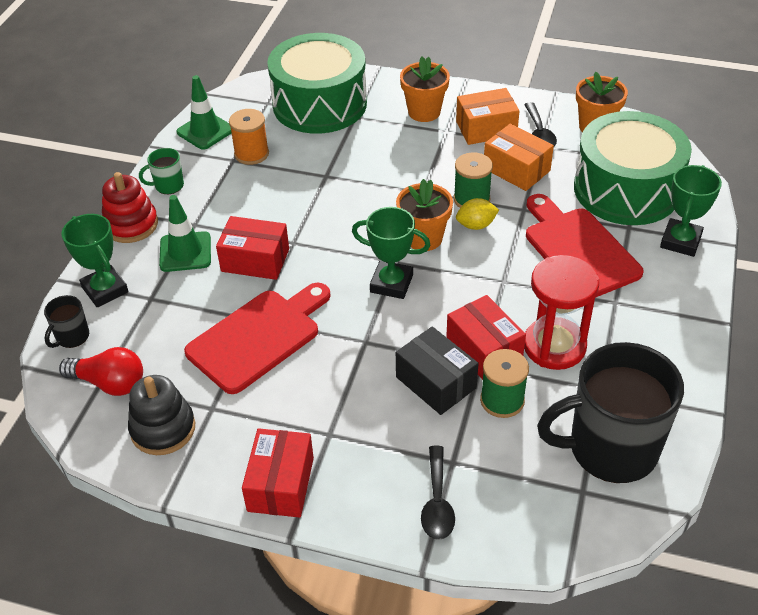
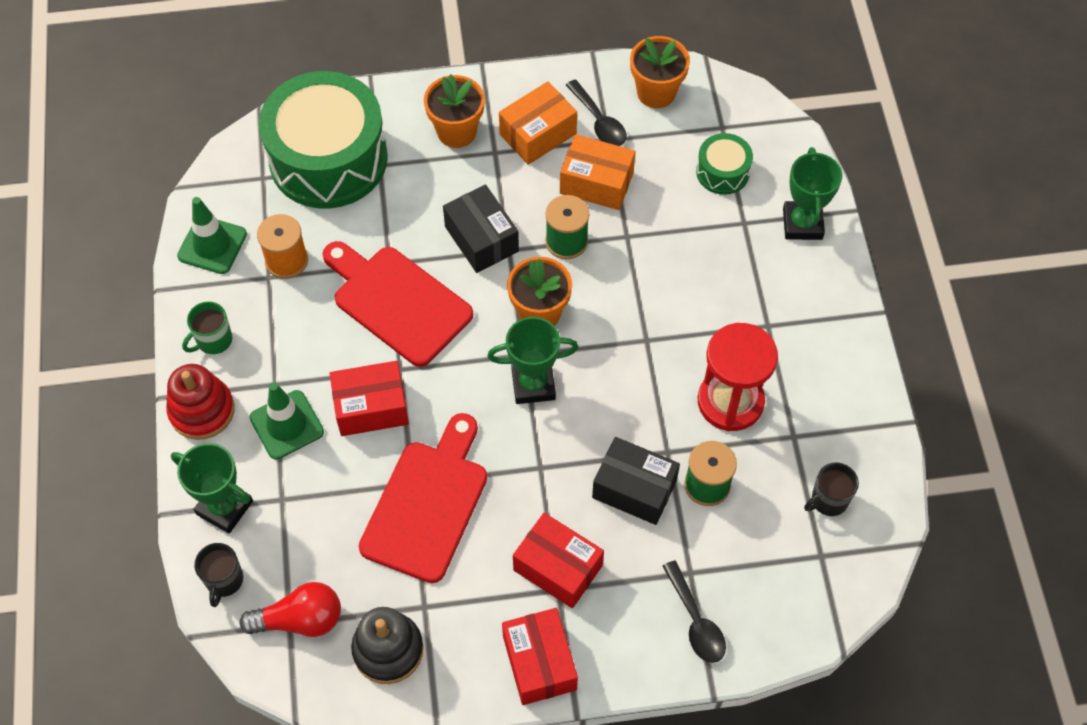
camera: 25 degrees left, 15 degrees up
red box [446,295,526,380] -> red box moved to [513,513,604,608]
yellow lemon [456,198,499,230] -> none
red cutting board [526,194,643,298] -> red cutting board moved to [322,241,473,367]
black mug [537,342,684,483] -> black mug [804,463,859,516], size x0.42
green drum [574,111,692,225] -> green drum [696,133,753,195], size x0.45
none -> black box [443,184,519,273]

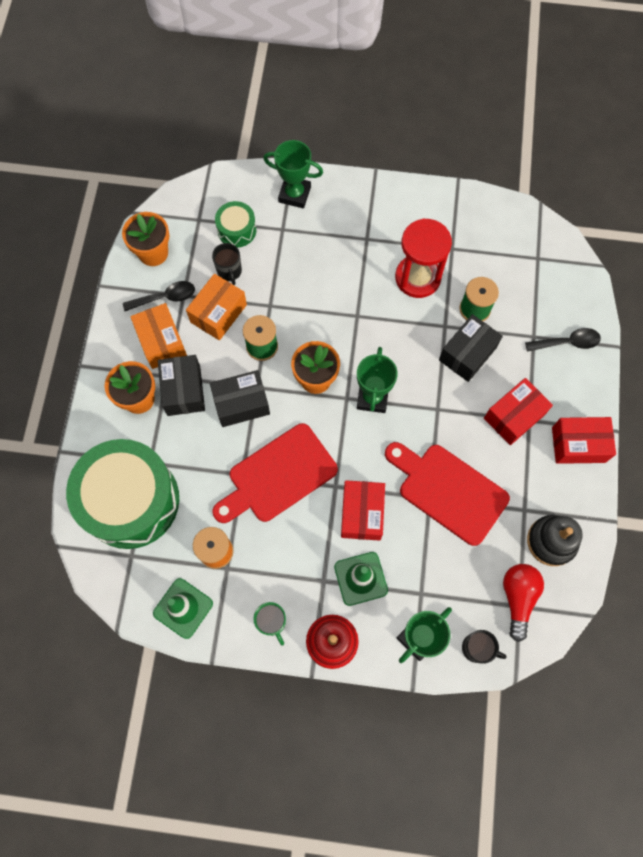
camera: 75 degrees left, 10 degrees up
black mug [804,463,859,516] -> black mug moved to [212,243,242,285]
none -> black box [158,355,205,416]

